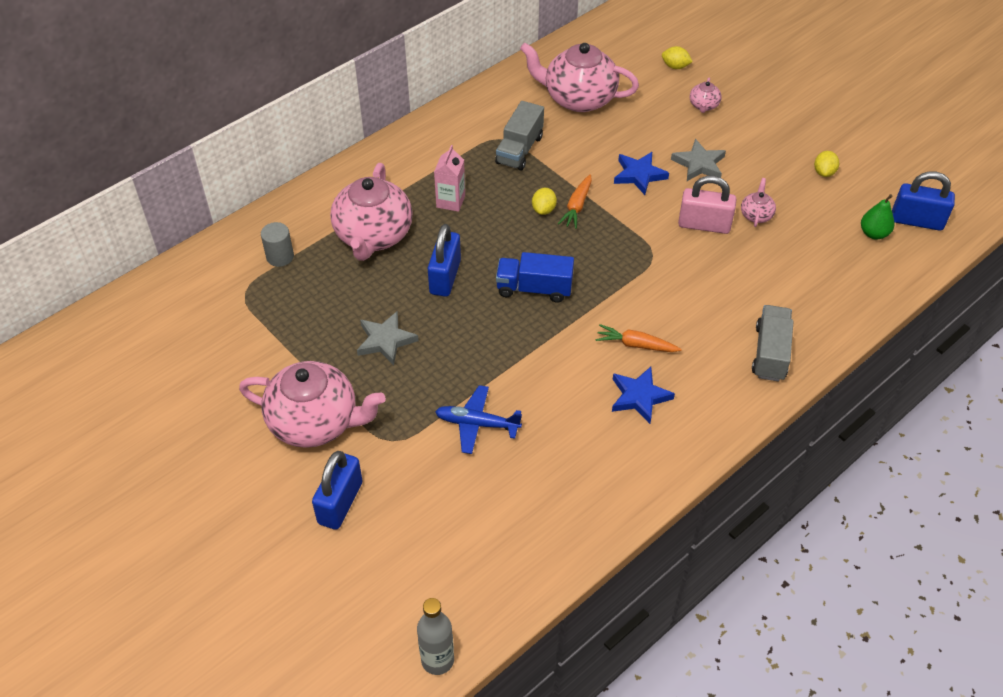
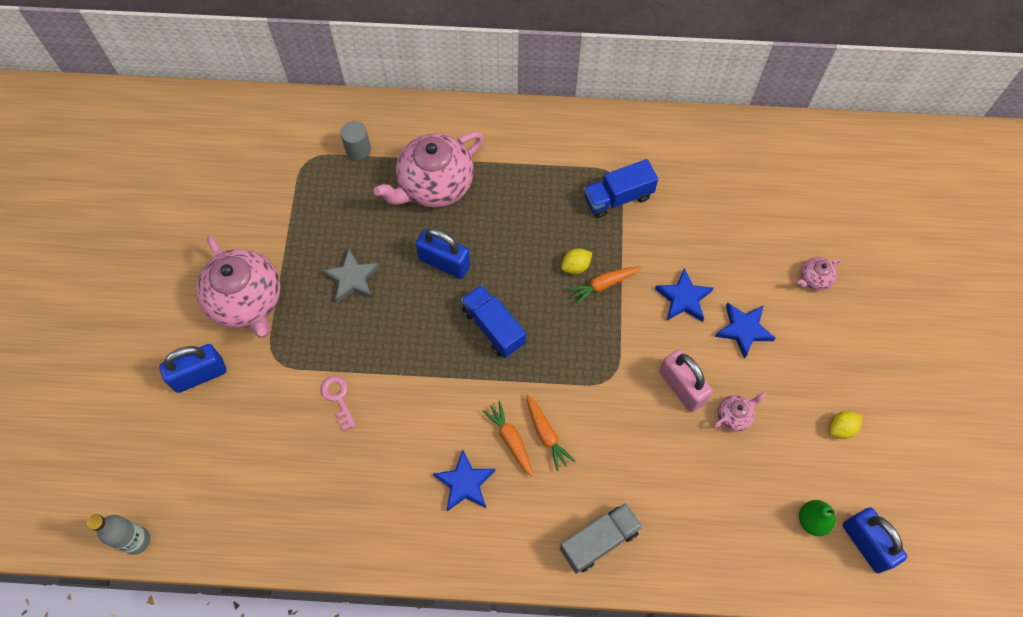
camera: 45 degrees right, 15 degrees up
blue padlock [428,224,461,297] -> blue padlock turned 60 degrees clockwise [416,228,470,279]
pink carton [434,145,465,212] -> none
blue plane [435,385,522,454] -> pink key [321,376,356,431]
grey truck [495,101,544,171] -> blue truck [584,159,658,218]
pink teapot [520,43,639,112] -> none
yellow lemon [662,46,693,69] -> none
grey star [671,139,726,181] -> blue star [715,303,775,359]
none -> orange carrot [526,394,575,471]

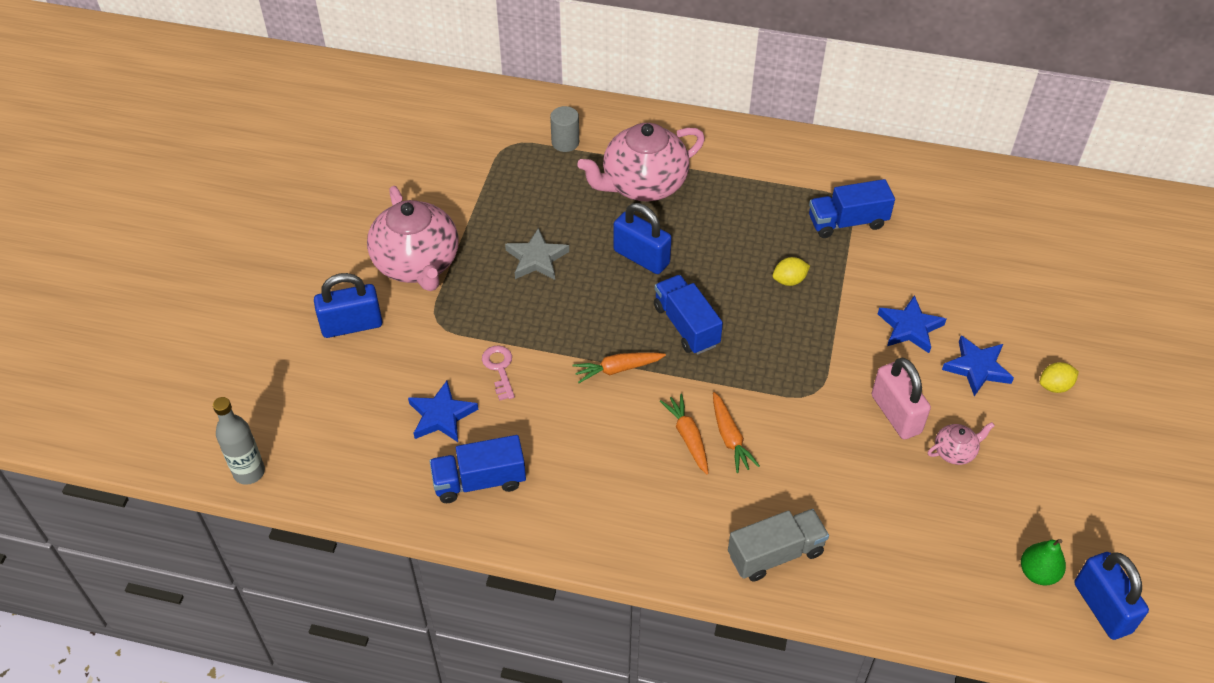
camera: 10 degrees right, 15 degrees down
blue star [433,450,495,511] -> blue star moved to [408,381,478,442]
orange carrot [567,266,642,305] -> orange carrot moved to [573,352,666,383]
pink teapot [798,257,841,290] -> none
yellow lemon [829,411,862,439] -> yellow lemon moved to [1040,362,1079,393]
none -> blue truck [429,435,526,503]

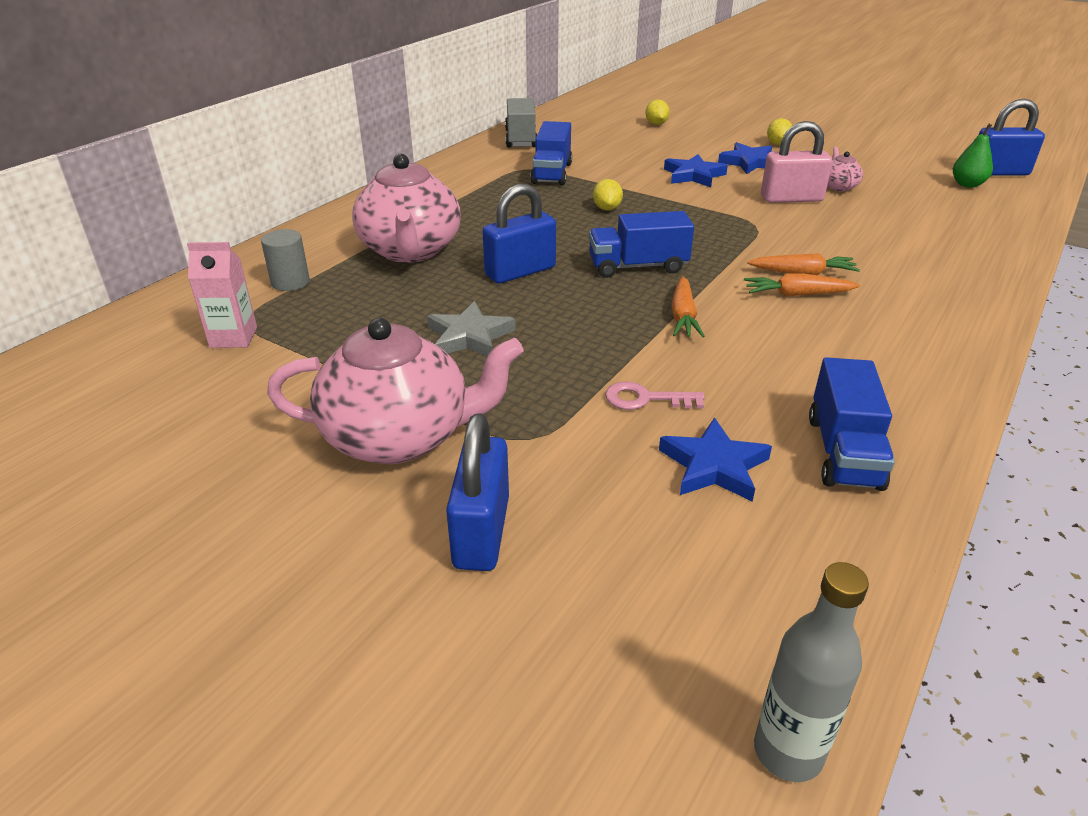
camera: 70 degrees left, 15 degrees down
grey truck [728,509,829,582] -> grey truck moved to [505,98,537,147]
none -> pink carton [187,242,257,348]
none -> yellow lemon [645,99,670,125]

